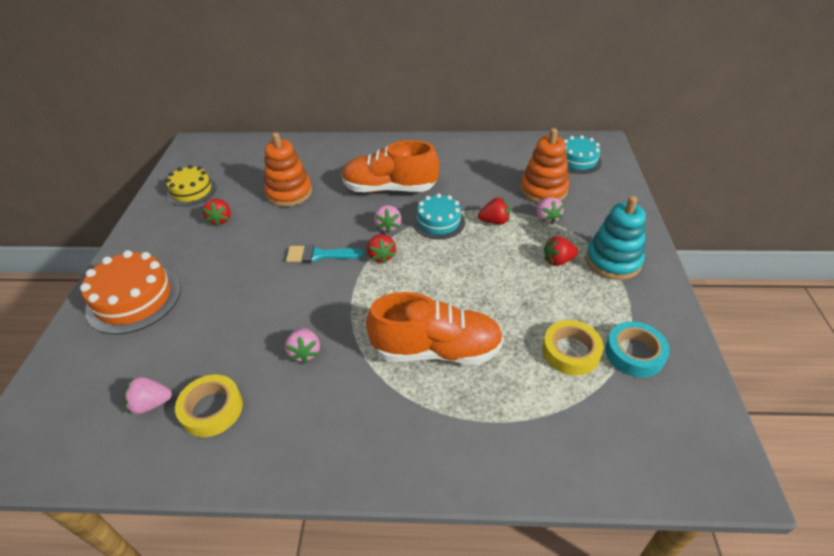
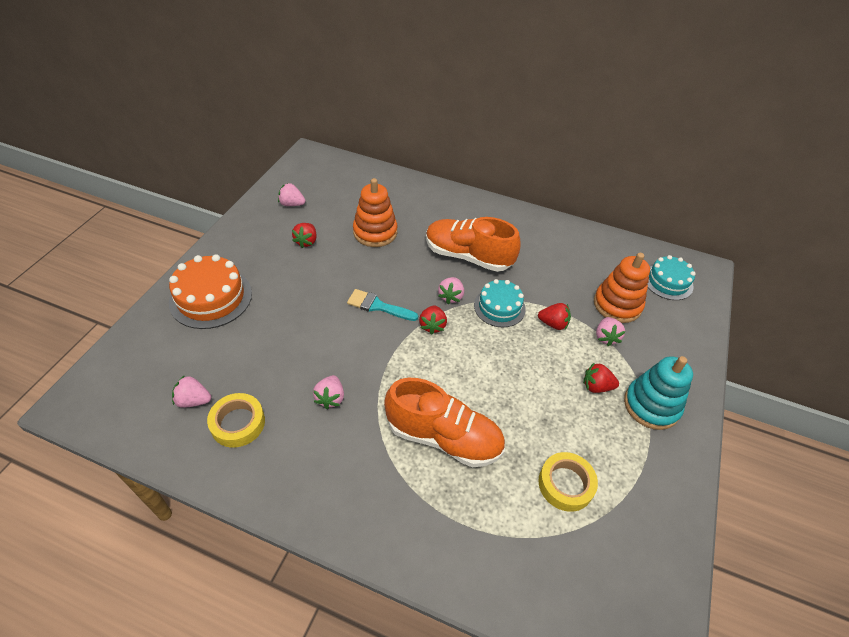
camera: 15 degrees right, 5 degrees up
yellow cake [166,165,217,206] -> pink strawberry [278,183,306,206]
turquoise tape [605,321,670,378] -> none

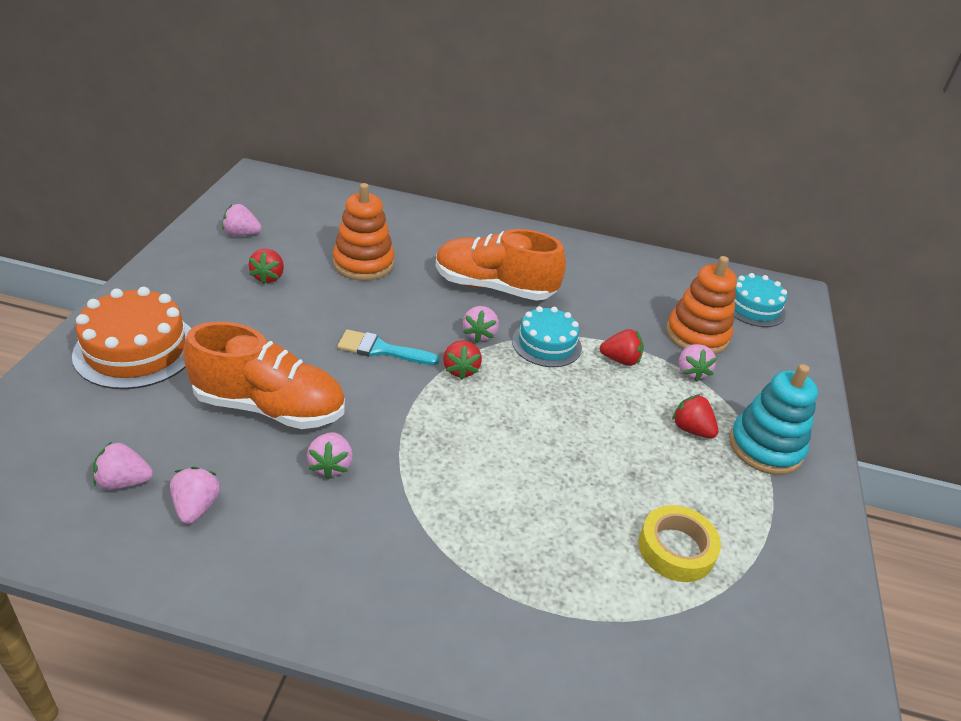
camera: 10 degrees left, 10 degrees down
yellow tape [207,393,265,447] -> pink strawberry [170,467,220,524]
orange shoe [384,378,505,467] -> orange shoe moved to [183,322,345,429]
red strawberry [583,362,619,393] -> red strawberry turned 45 degrees clockwise [672,394,718,438]

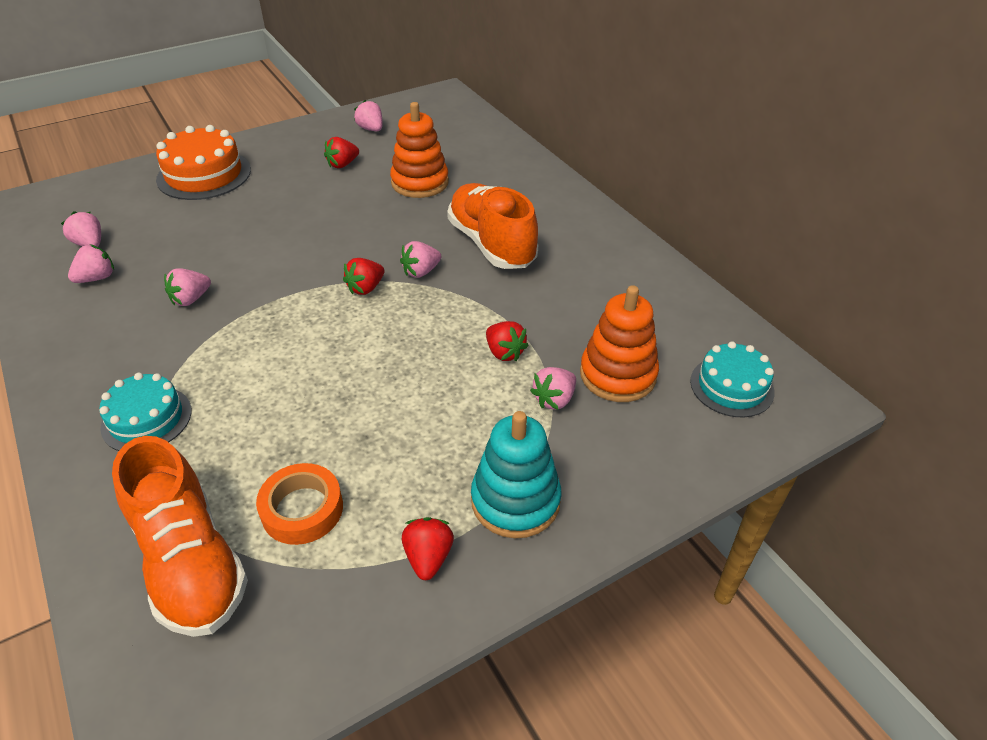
camera: 50 degrees right, 5 degrees up
orange shoe [183,322,345,429] -> orange shoe moved to [112,436,248,637]
turquoise brush [337,329,440,365] -> none
turquoise cake [512,306,582,367] -> turquoise cake moved to [99,373,191,451]
yellow tape [638,505,721,582] -> orange tape [256,463,343,545]
red strawberry [672,394,718,438] -> red strawberry moved to [402,517,454,580]

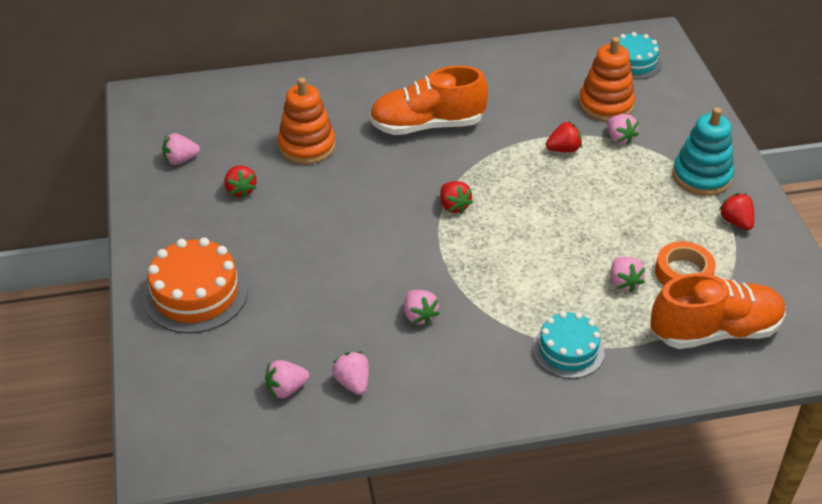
camera: 70 degrees left, 0 degrees up
pink strawberry [400,241,441,278] -> pink strawberry moved to [611,257,645,292]
red strawberry [402,517,454,580] -> red strawberry turned 45 degrees clockwise [719,193,754,230]

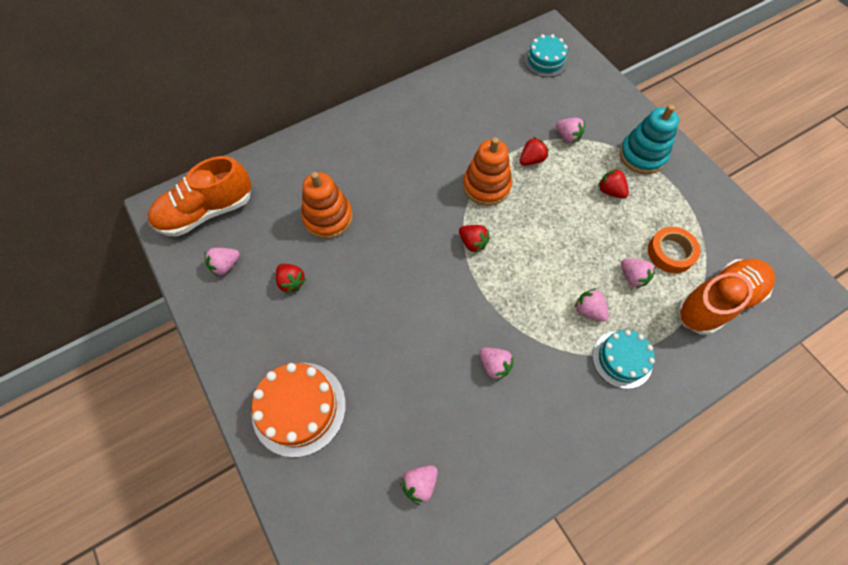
camera: 20 degrees left, 20 degrees up
pink strawberry [332,351,369,395] -> pink strawberry moved to [574,288,609,321]
orange shoe [369,66,488,135] -> orange shoe moved to [148,156,252,237]
orange stacking toy [579,37,635,122] -> orange stacking toy moved to [463,137,512,206]
red strawberry [719,193,754,230] -> red strawberry moved to [598,168,629,199]

